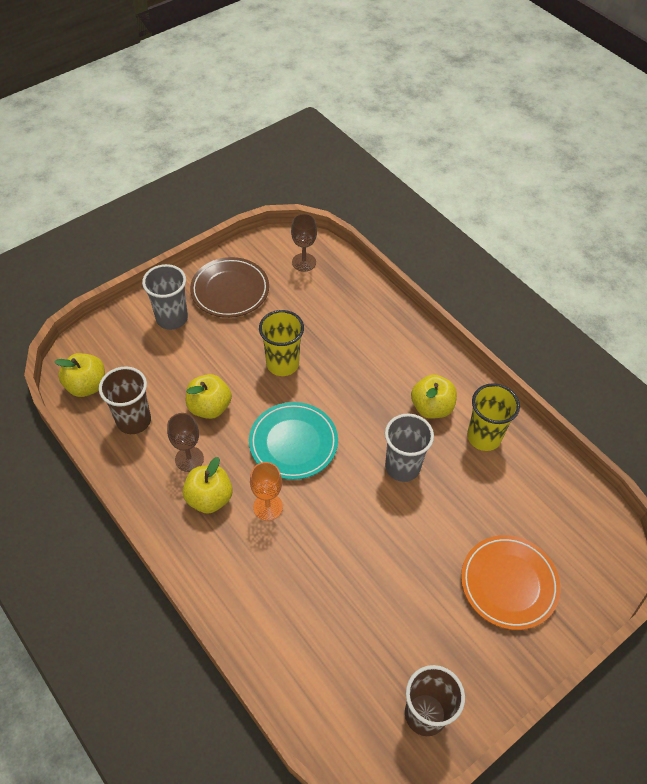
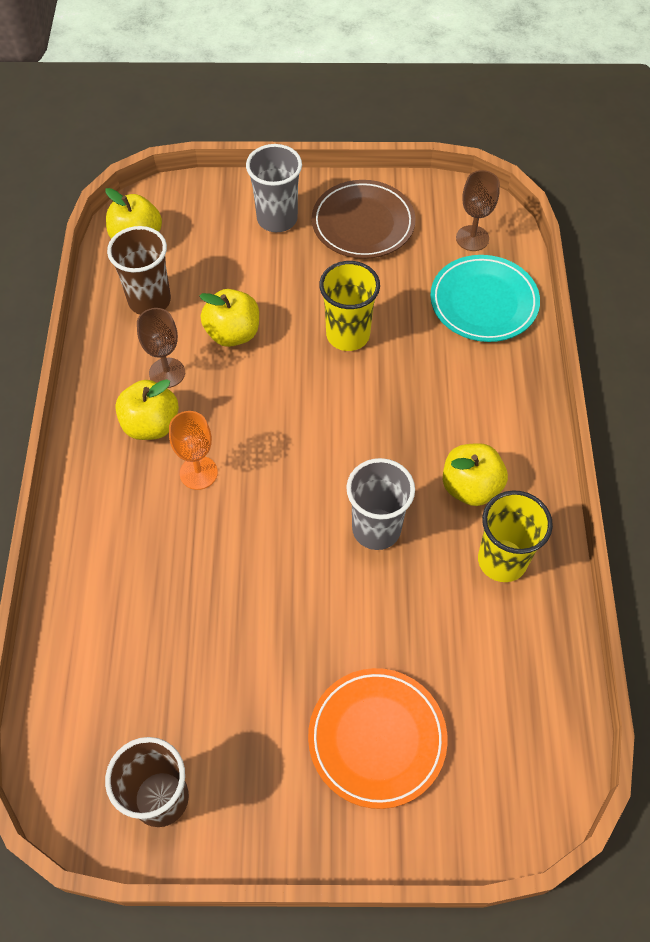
camera: 40 degrees right, 5 degrees up
turquoise plate [249,402,338,480] -> turquoise plate moved to [430,255,540,342]

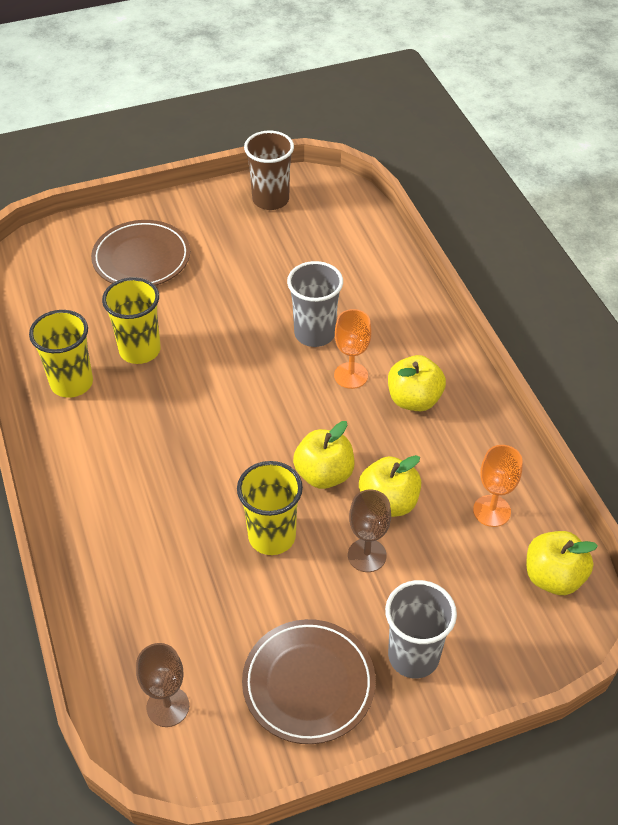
camera: 160 degrees right, 10 degrees down
brown cup [107,226,171,315] -> orange goblet [473,445,523,527]
brown goblet [137,308,185,388] -> brown goblet moved to [348,490,391,572]
orange plate [308,668,448,809] -> brown plate [91,220,190,286]
grey cup [346,458,415,550] -> grey cup moved to [287,261,343,347]
turquoise plate [430,255,540,342] -> none
yellow apple [443,443,508,506] -> yellow apple moved to [293,421,354,489]
none -> yellow cup [102,277,161,364]

